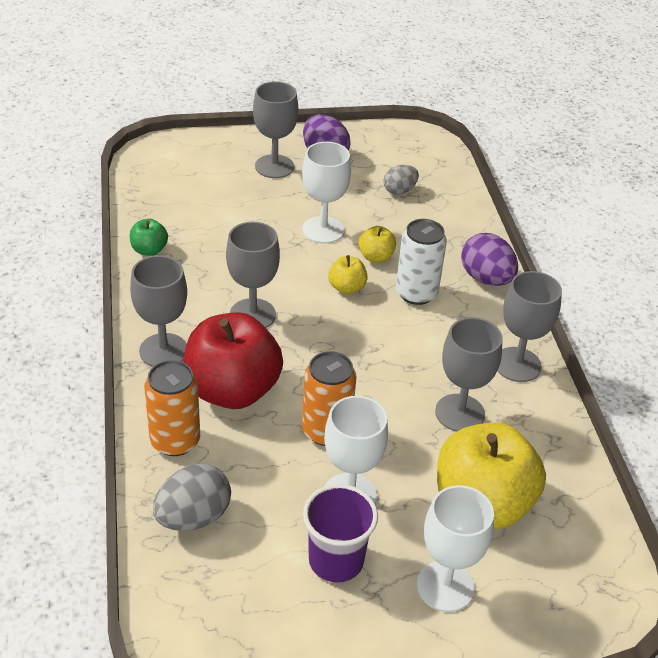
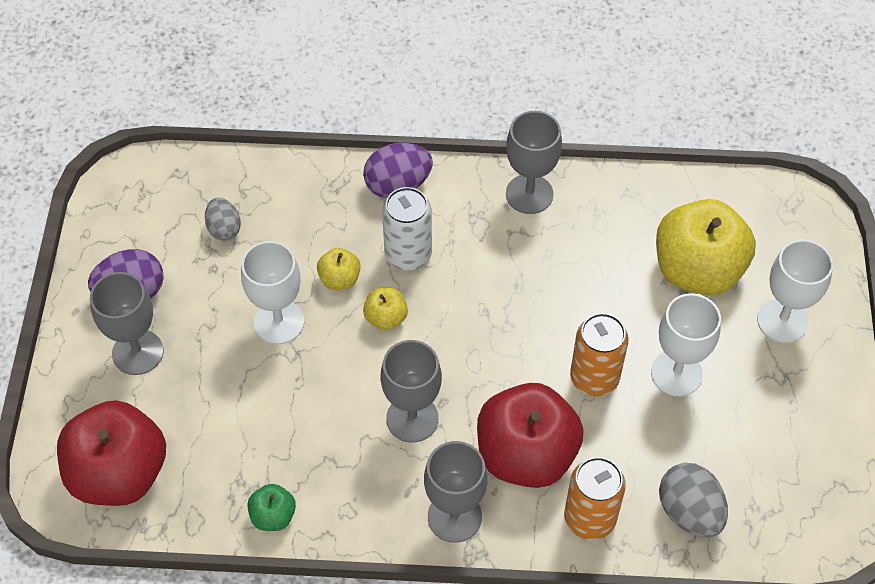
camera: 75 degrees left, 15 degrees up
purple cup [303,484,378,583] -> none
grey goblet [435,317,503,432] -> none
none -> red apple [57,400,166,506]

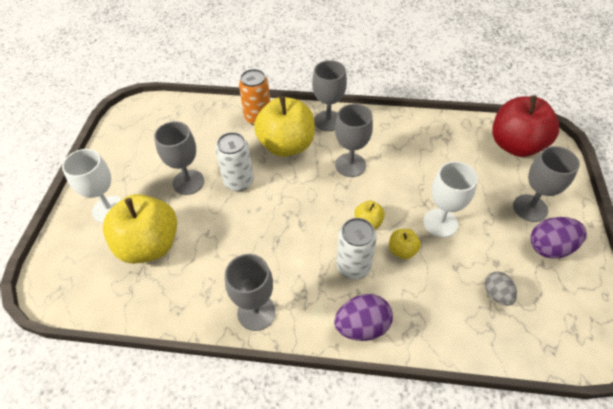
camera: 175 degrees left, 5 degrees down
green apple [247,484,296,531] -> none
red apple [477,383,584,488] -> yellow apple [254,96,315,157]
orange can [570,313,629,397] -> white can [215,132,254,191]
white goblet [651,293,721,396] -> grey goblet [154,121,204,195]
grey egg [659,463,728,538] -> none

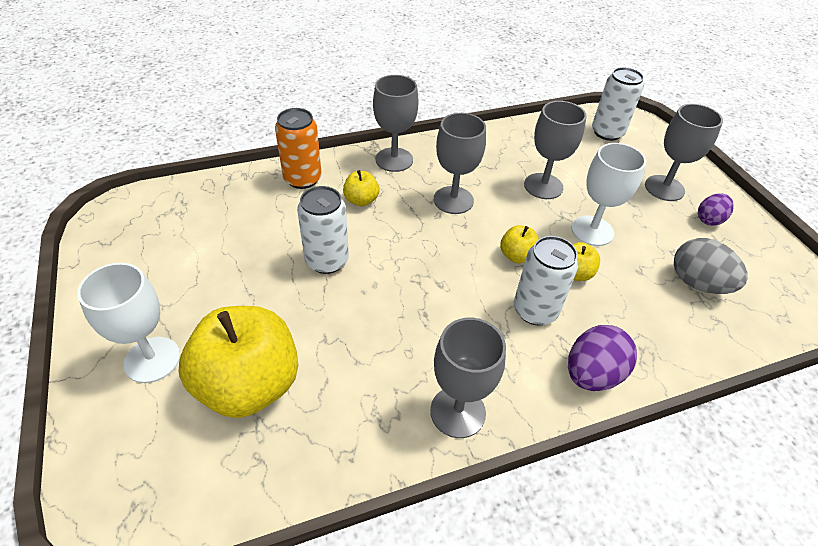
camera: 30 degrees left, 5 degrees down
grey goblet [154,121,204,195] -> grey goblet moved to [524,101,587,199]
yellow apple [254,96,315,157] -> yellow apple [343,170,379,206], size x0.45
grey egg [485,272,517,306] -> grey egg [674,238,748,294], size x1.56
red apple [492,95,559,157] -> white can [592,67,644,141]
purple egg [530,217,587,259] -> purple egg [698,193,734,226], size x0.64

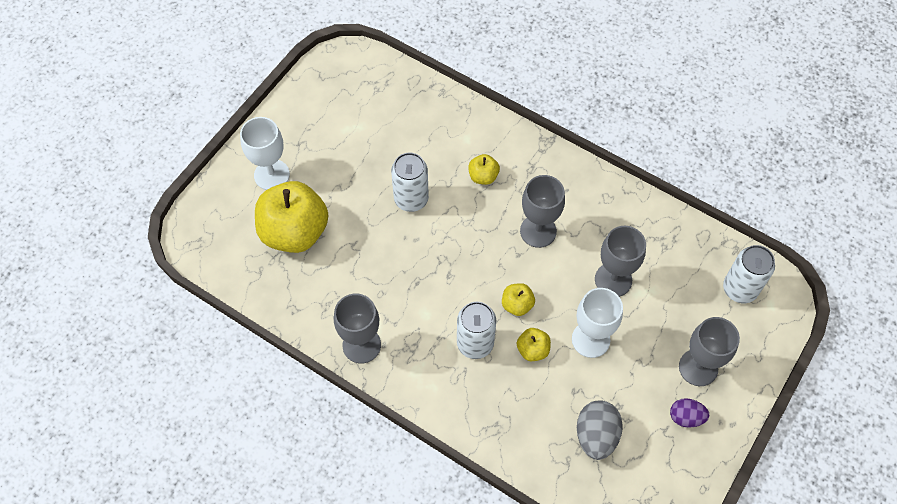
camera: 55 degrees right, 15 degrees up
orange can [275,108,322,189] -> none
grey goblet [373,75,419,172] -> none
purple egg [568,325,637,391] -> none

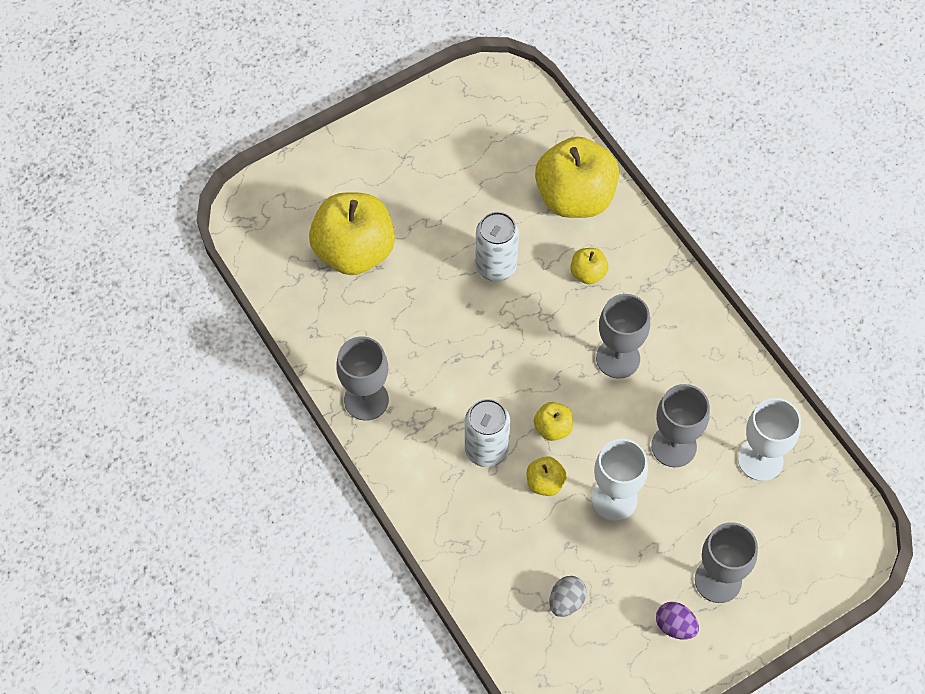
camera: 25 degrees right, 0 degrees up
white goblet [240,117,290,190] -> white goblet moved to [738,398,801,481]
grey egg [577,400,623,460] -> grey egg [549,576,587,617], size x0.64
white can [723,245,775,303] -> none
none -> yellow apple [535,137,619,218]

